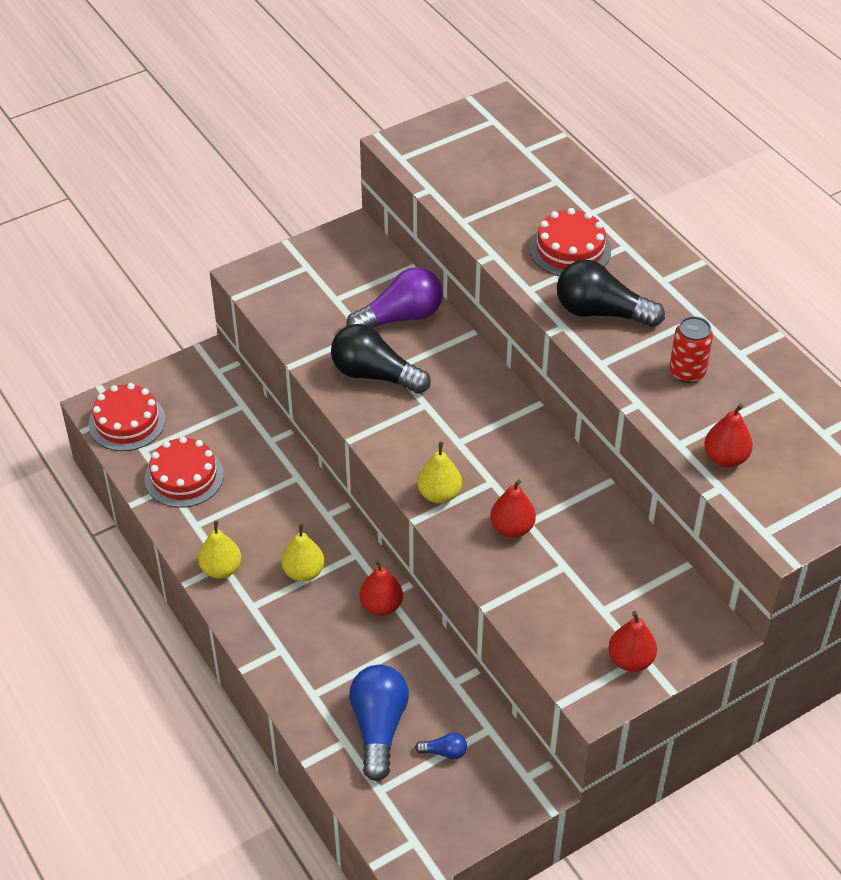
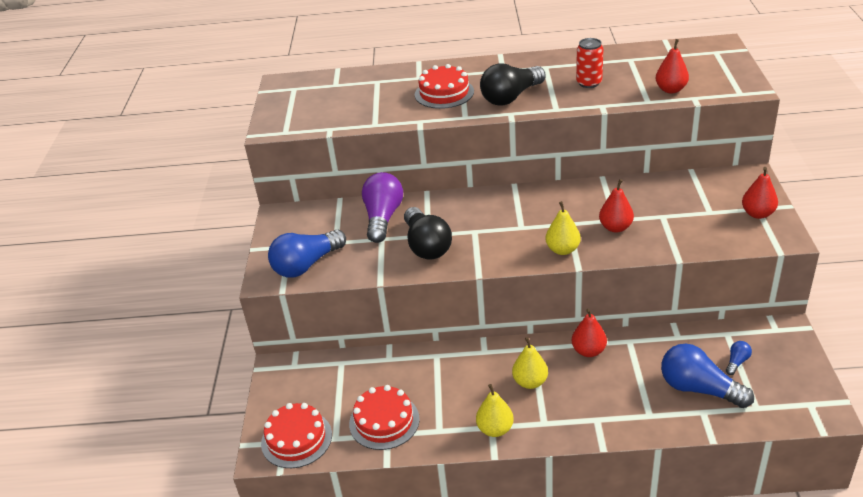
camera: 55 degrees left, 10 degrees down
black light bulb [331,324,431,394] -> black light bulb turned 75 degrees counterclockwise [404,207,452,260]
none -> blue light bulb [268,229,346,278]

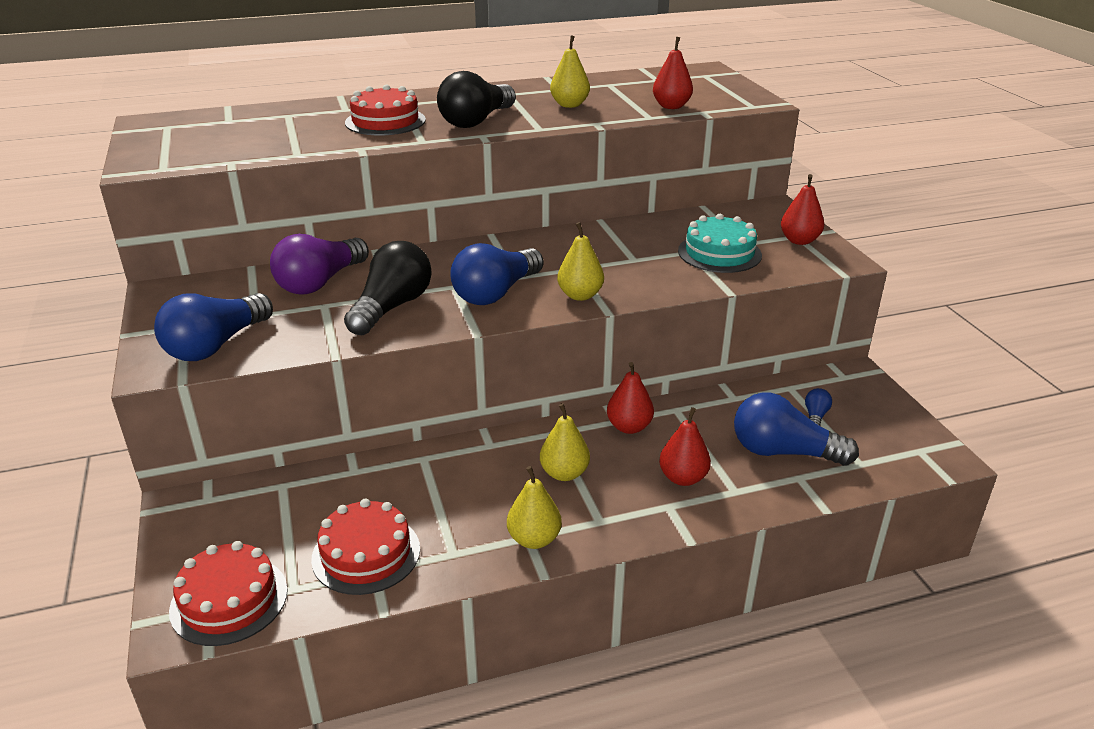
camera: 20 degrees left, 5 degrees down
purple light bulb [362,172,403,243] -> purple light bulb turned 135 degrees counterclockwise [270,234,369,295]
black light bulb [404,207,452,260] -> black light bulb turned 120 degrees counterclockwise [344,241,432,336]
red can [576,38,603,88] -> yellow pear [550,36,590,108]
red pear [599,179,634,233] -> red pear moved to [659,407,711,486]
none -> blue light bulb [450,243,544,305]
none -> turquoise cake [678,214,762,273]

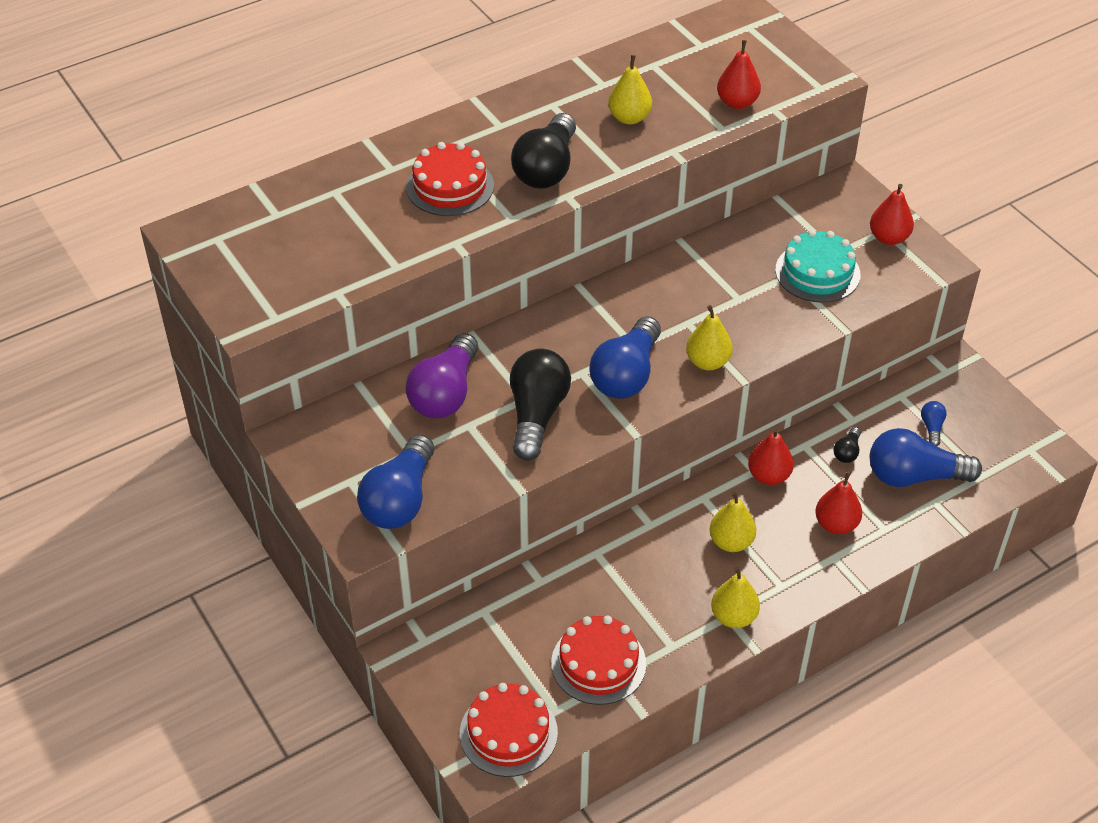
camera: 15 degrees left, 15 degrees up
none -> black light bulb [834,427,861,463]

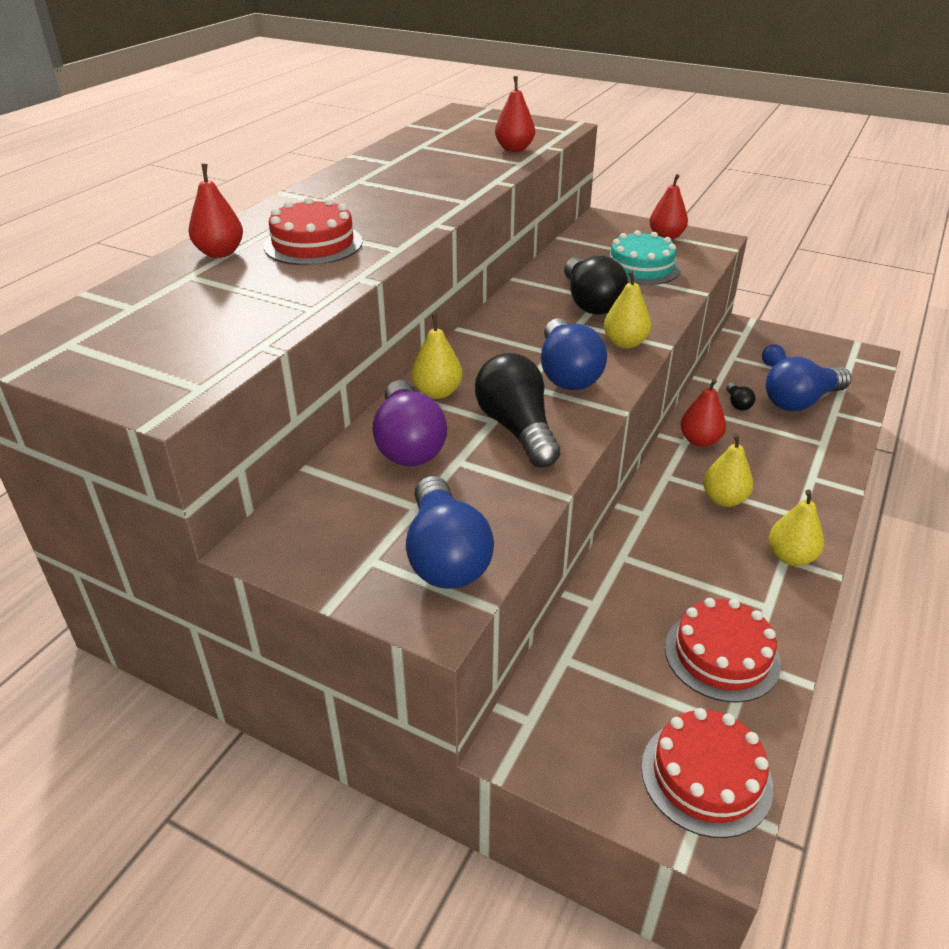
camera: 30 degrees left, 10 degrees down
black light bulb [511,113,576,189] -> black light bulb moved to [564,256,628,315]
yellow pear [608,55,652,124] -> yellow pear moved to [412,314,463,399]
red pear [815,472,862,534] -> red pear moved to [189,164,243,258]

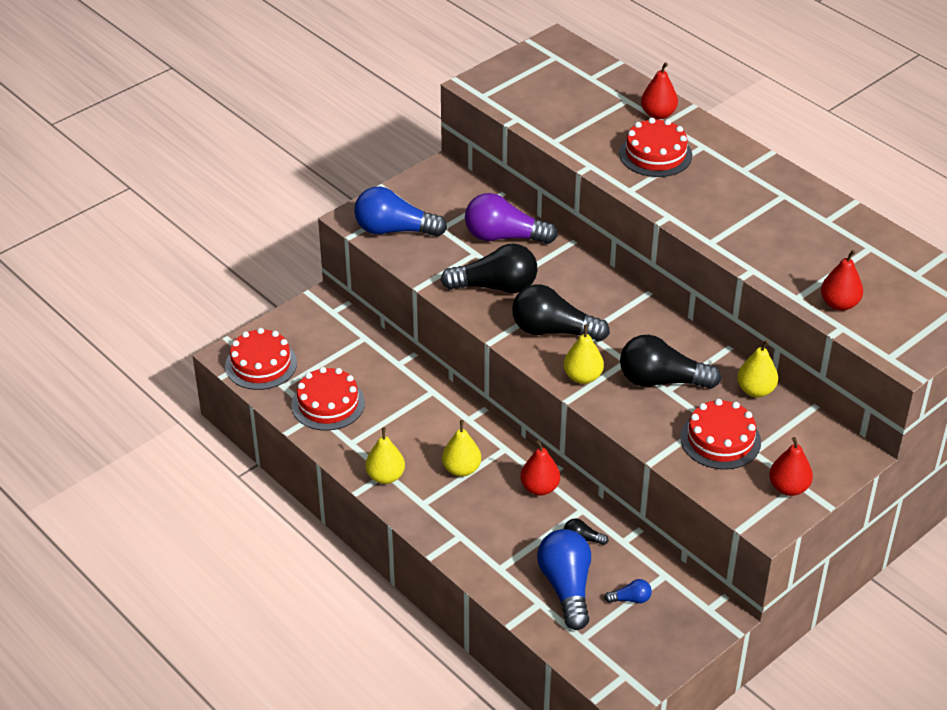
camera: 110 degrees right, 5 degrees up
yellow pear [412,314,463,399] -> yellow pear moved to [737,340,778,397]
blue light bulb [541,318,607,390] -> black light bulb [512,284,610,342]
turquoise cake [608,230,680,285] -> red cake [680,399,761,470]

